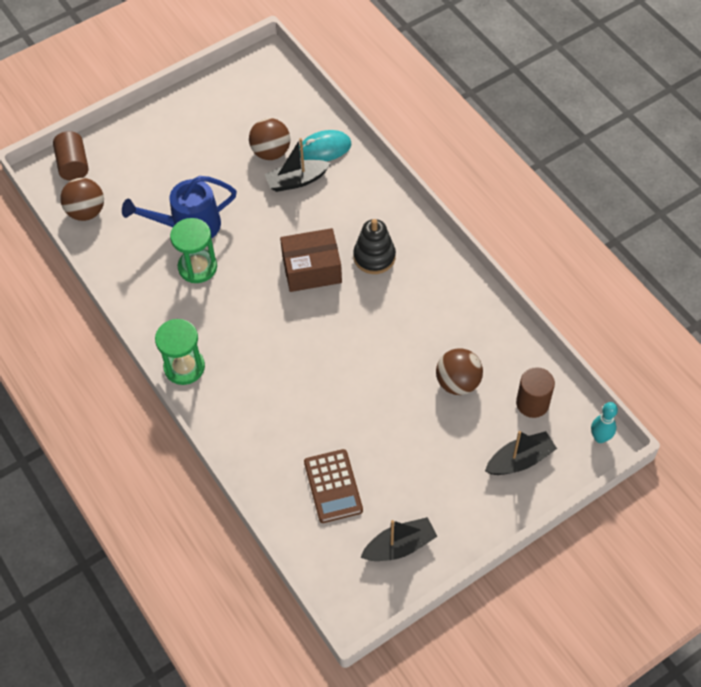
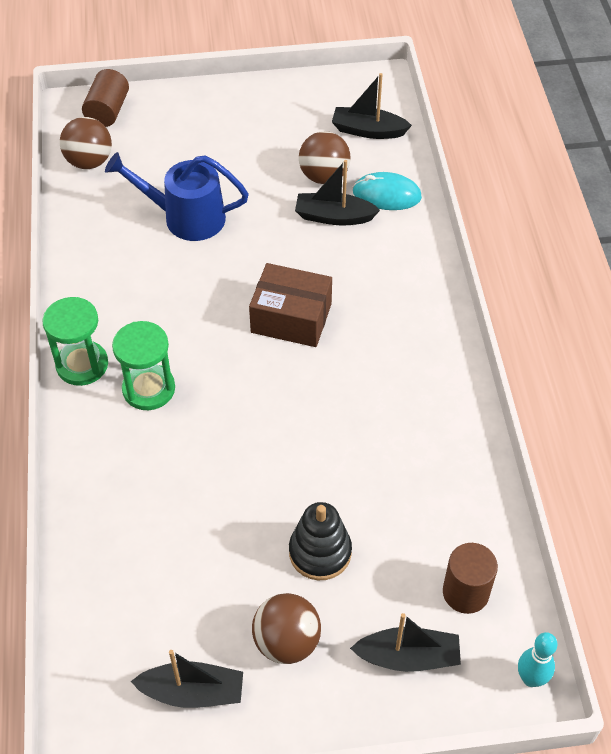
camera: 25 degrees right, 5 degrees down
green hourglass [170,218,217,283] -> green hourglass moved to [112,321,175,410]
brown calculator [304,449,363,523] -> none
black stacking toy [353,219,396,274] -> black stacking toy moved to [289,502,352,580]
brown ball [436,348,483,395] -> brown ball moved to [252,593,321,664]
none -> black boat [332,73,412,139]

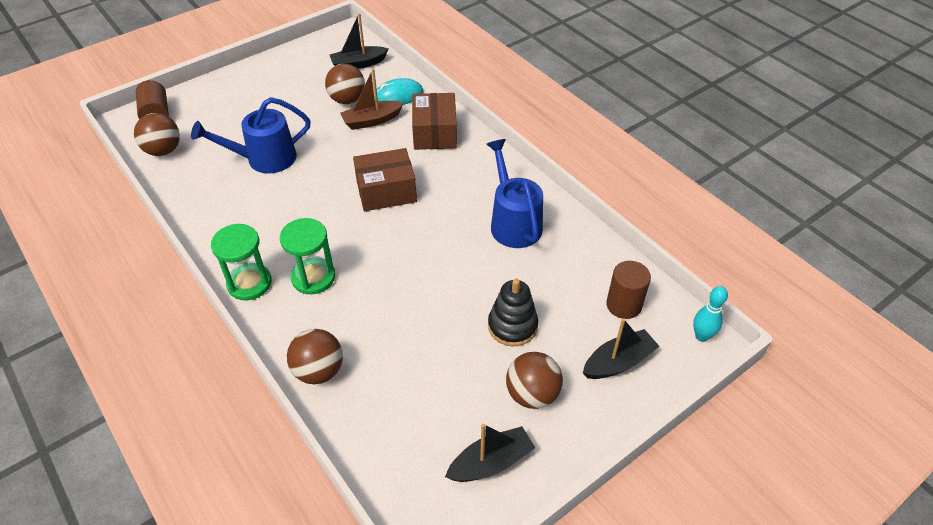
camera: 30 degrees left, 5 degrees down
black boat [295,160,380,225] -> brown boat [340,69,404,130]
none -> brown ball [287,329,343,384]
none -> brown box [412,93,457,150]
none -> blue watering can [487,139,543,248]

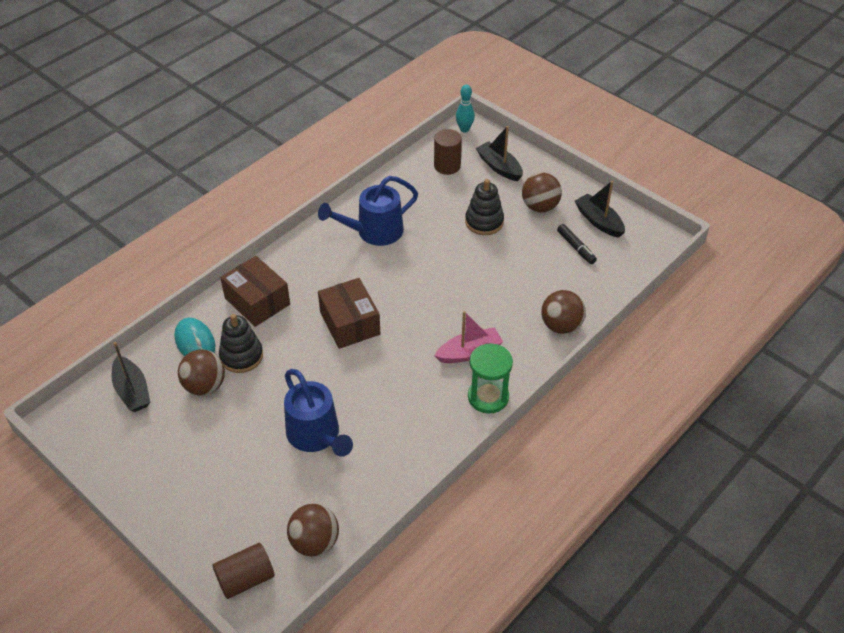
camera: 100 degrees left, 0 degrees up
green hourglass [280,218,335,294] -> pink boat [434,311,503,363]
brown boat [340,69,404,130] -> black stacking toy [219,314,263,373]
brown box [412,93,457,150] -> brown box turned 60 degrees clockwise [220,256,290,327]
none -> black marker [557,224,597,264]

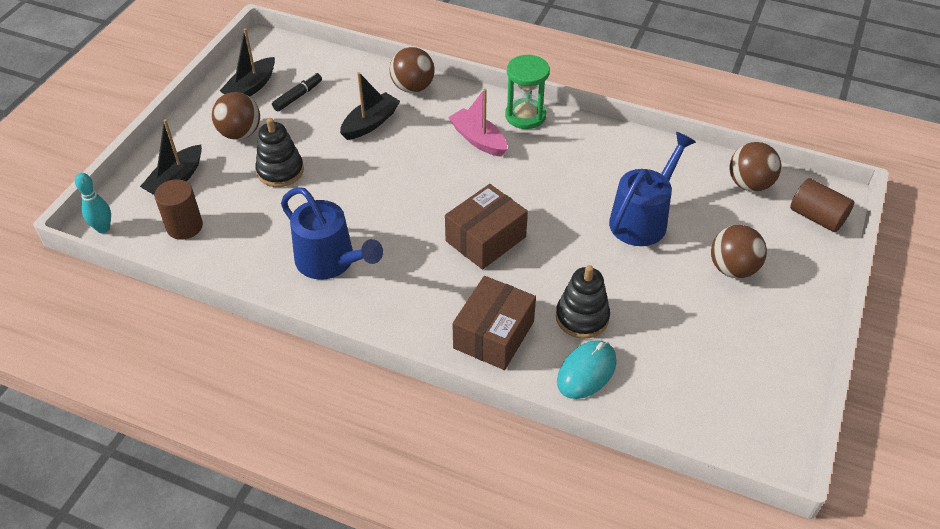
camera: 110 degrees left, 0 degrees up
black boat [112,342,150,412] -> black boat moved to [340,72,400,140]
brown ball [178,349,225,396] -> brown ball moved to [711,225,767,278]

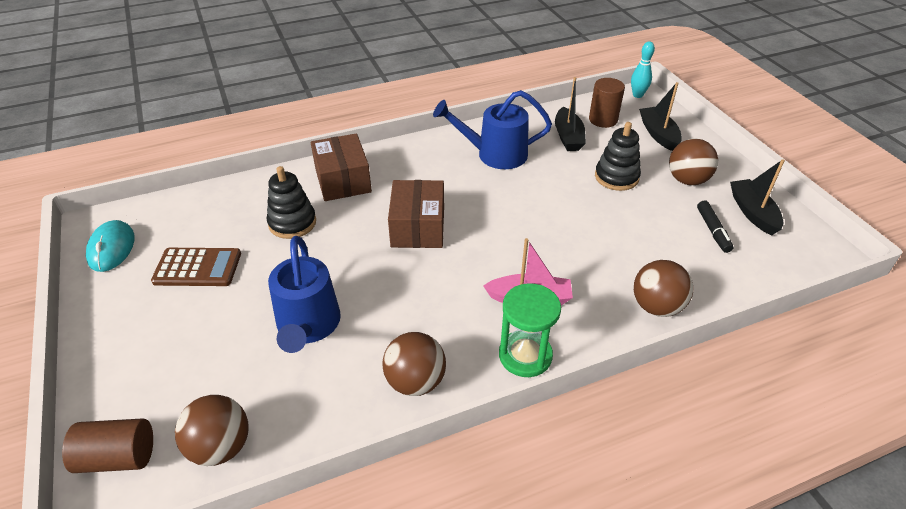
camera: 135 degrees right, 5 degrees down
black boat [340,72,400,140] -> black boat moved to [555,77,586,151]
turquoise mouse [557,340,617,399] -> turquoise mouse moved to [86,220,135,272]
brown ball [711,225,767,278] -> brown ball moved to [382,332,446,396]
none -> brown calculator [151,248,241,286]

